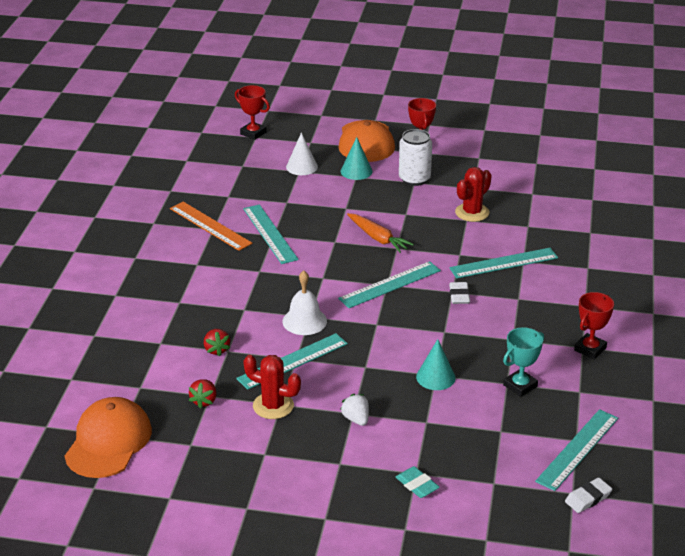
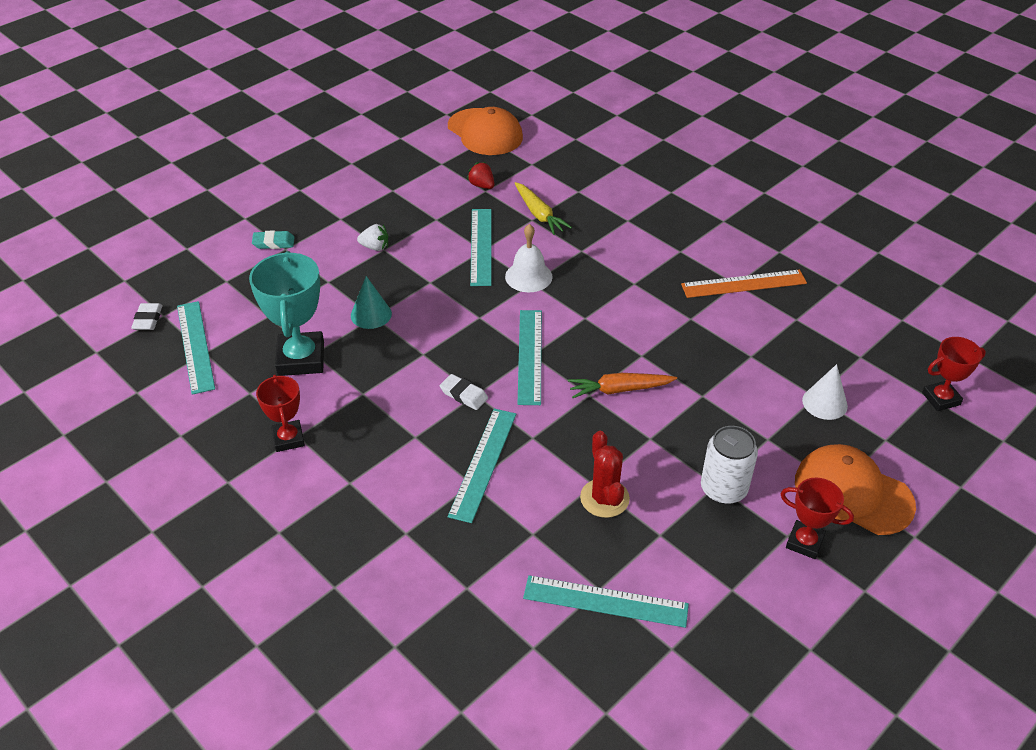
camera: 125 degrees right, 10 degrees up
red strawberry [204,329,230,357] -> yellow carrot [515,182,572,235]
turquoise ruler [243,204,299,264] -> turquoise ruler moved to [523,575,689,628]
red cactus [243,355,301,419] -> none
turquoise cone [340,137,373,180] -> none
turquoise trophy [503,327,544,397] -> turquoise trophy [249,251,324,376], size x1.69

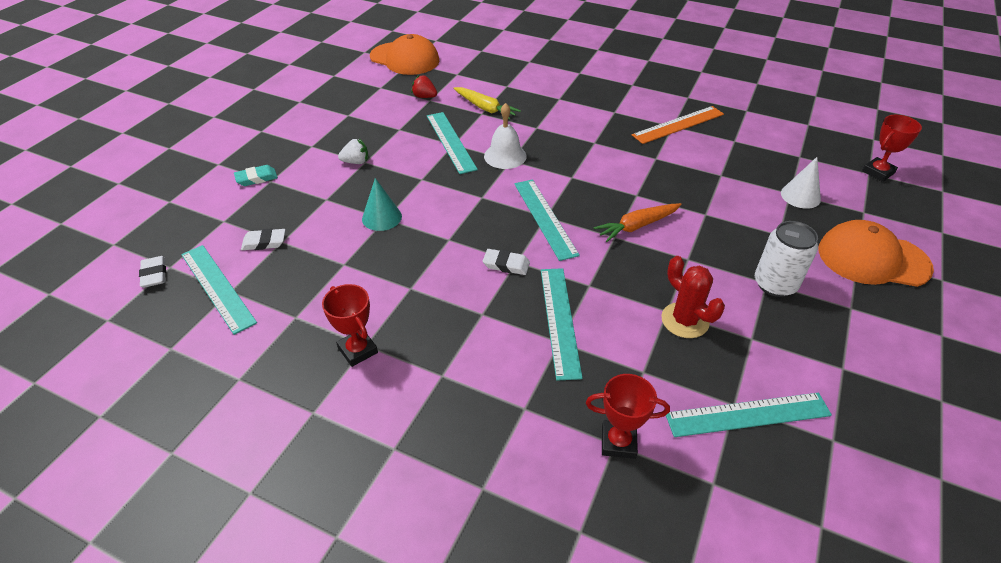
camera: 20 degrees left, 0 degrees up
turquoise trophy [249,251,324,376] -> none
red trophy [781,477,854,559] -> red trophy moved to [586,374,670,459]
none -> white eraser [241,229,285,250]

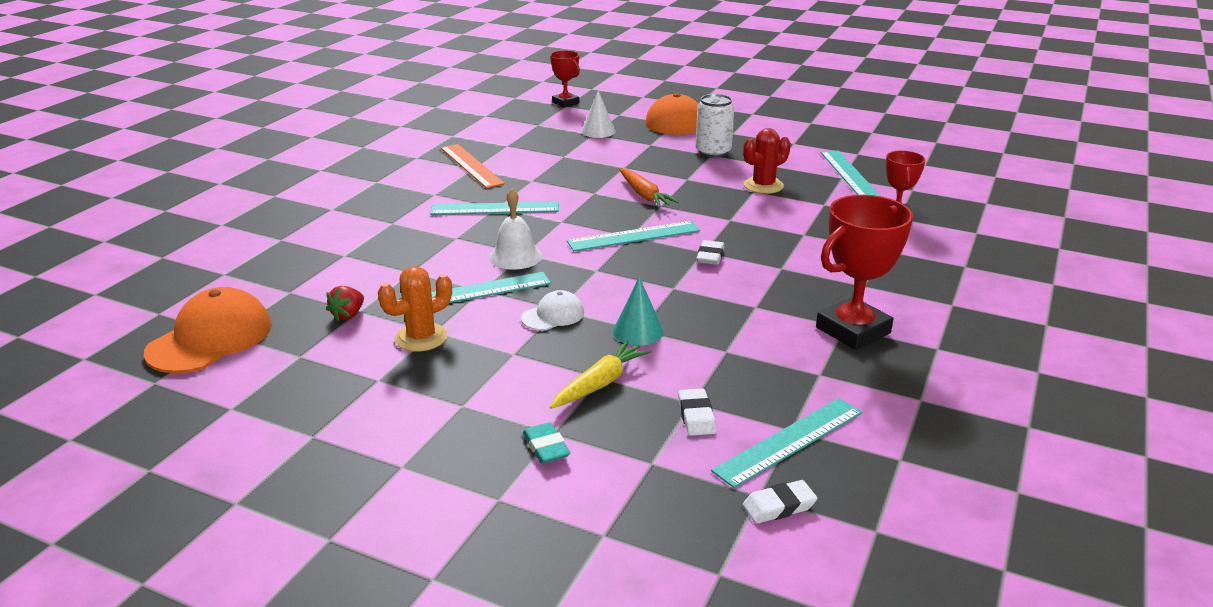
camera: 90 degrees left, 15 degrees down
red trophy [322,284,378,367] -> red trophy [816,195,913,350], size x1.69
white strawberry [338,139,368,164] -> none
yellow carrot [453,87,521,119] -> yellow carrot moved to [550,341,651,409]
turquoise ruler [541,268,583,381] -> turquoise ruler moved to [430,201,559,215]
none -> orange cactus [378,266,452,352]
none -> white cap [521,290,584,330]

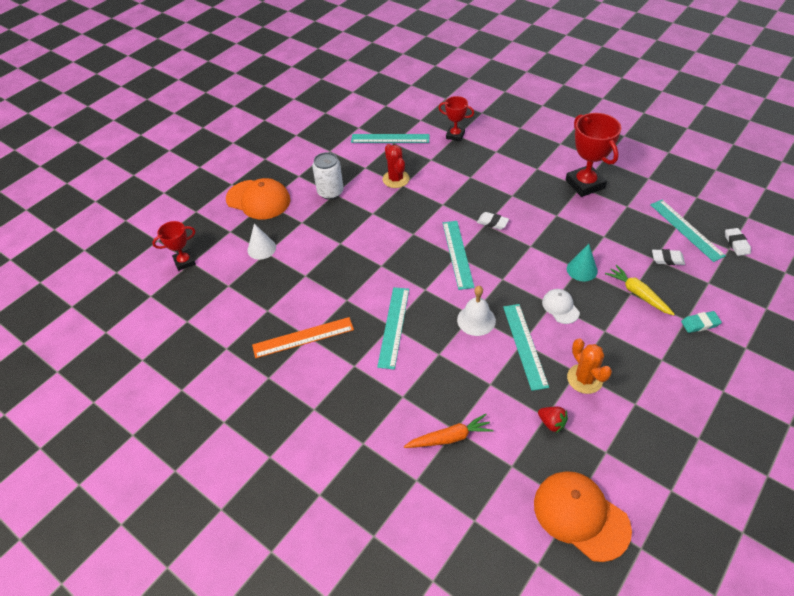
camera: 75 degrees left, 20 degrees up
orange carrot [619,168,679,208] -> orange carrot moved to [404,414,494,448]

